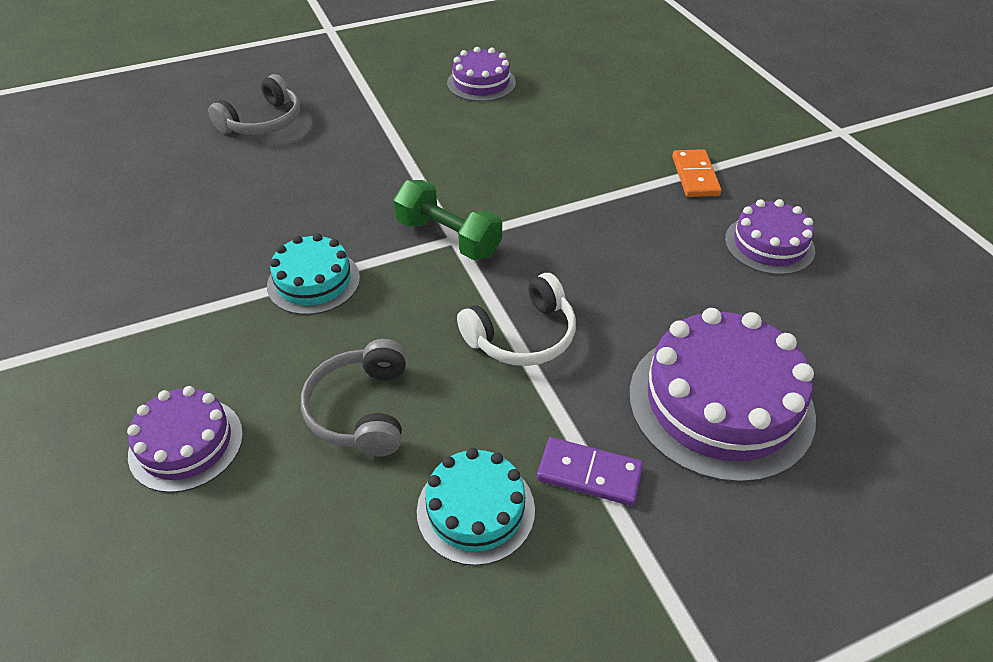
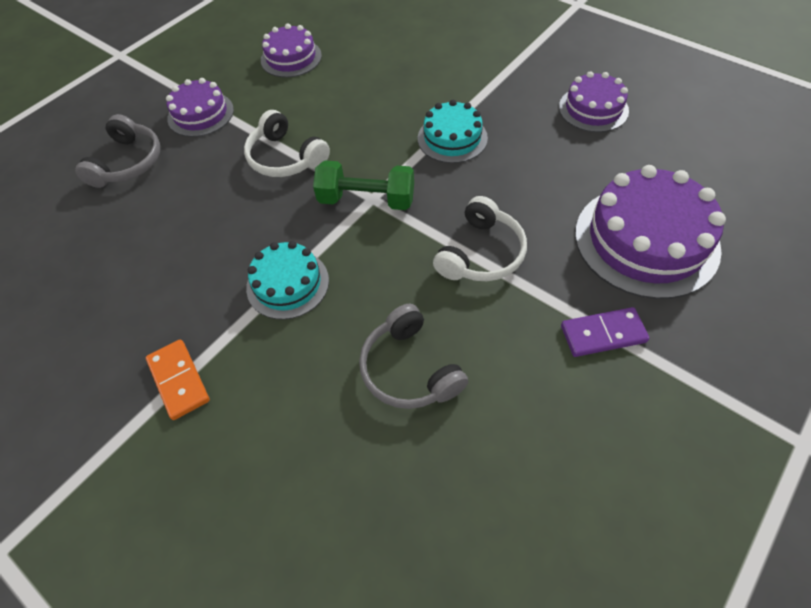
camera: 25 degrees left, 10 degrees up
purple cake [127,386,243,493] -> purple cake moved to [166,78,234,137]
turquoise cake [417,448,535,566] -> turquoise cake moved to [418,100,488,163]
orange domino [672,149,721,197] -> orange domino moved to [146,340,210,420]
none -> white headphones [244,110,330,177]

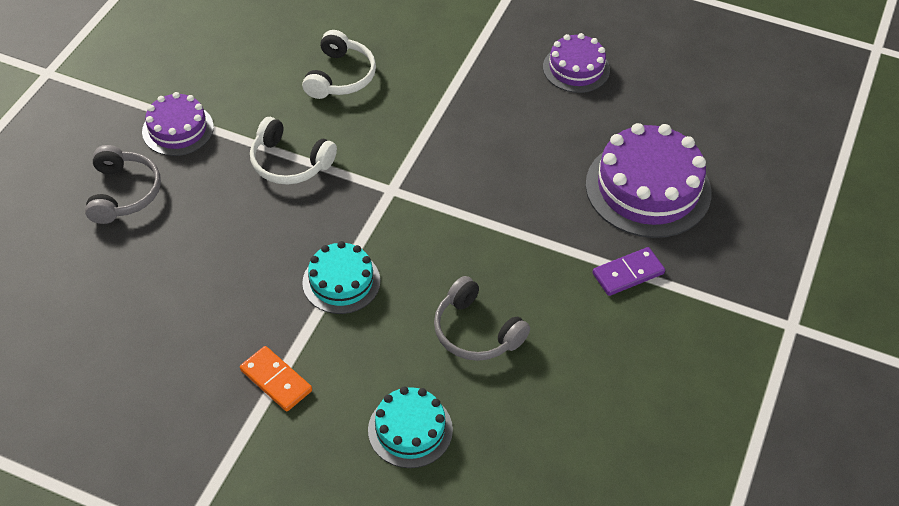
camera: 20 degrees left, 5 degrees down
purple cake [261,24,322,78] -> none
green dumbbell [313,160,414,210] -> none
turquoise cake [418,100,488,163] -> turquoise cake moved to [368,386,453,468]
white headphones [433,196,527,281] -> white headphones moved to [302,30,376,99]

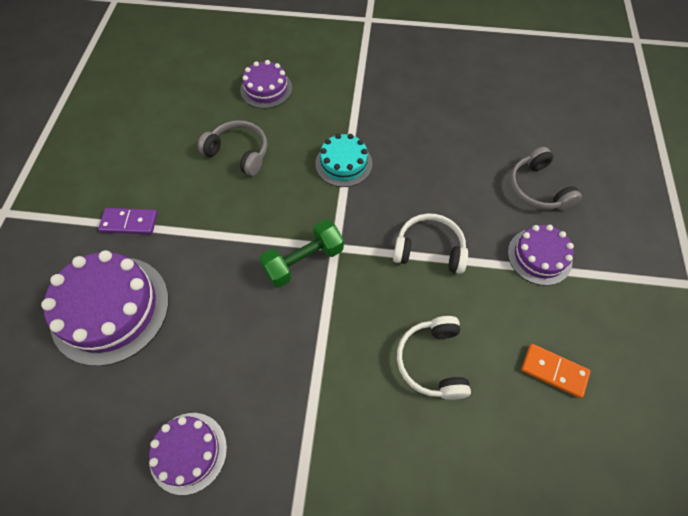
camera: 165 degrees right, 10 degrees up
orange domino [240,346,312,411] -> orange domino moved to [521,344,591,398]
turquoise cake [368,386,453,468] -> purple cake [240,60,292,109]
purple domino [592,247,665,296] -> purple domino turned 45 degrees clockwise [98,208,158,234]
none -> green dumbbell [259,220,344,288]

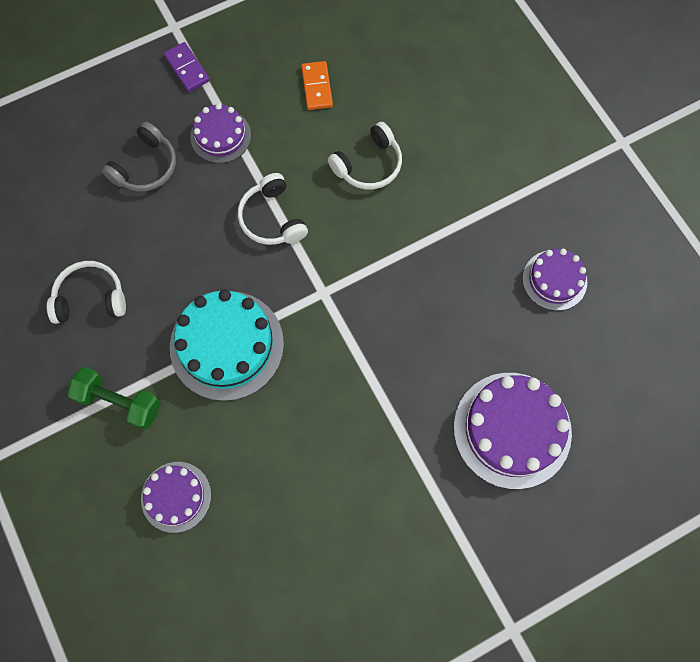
camera: 125 degrees left, 10 degrees up
purple domino [98,208,158,234] -> purple domino moved to [164,42,210,92]
grey headphones [198,120,267,176] -> none
green dumbbell [259,220,344,288] -> green dumbbell moved to [67,367,161,430]
turquoise cake [315,133,372,187] -> turquoise cake [170,289,284,401], size x1.72
none -> white headphones [47,261,126,324]

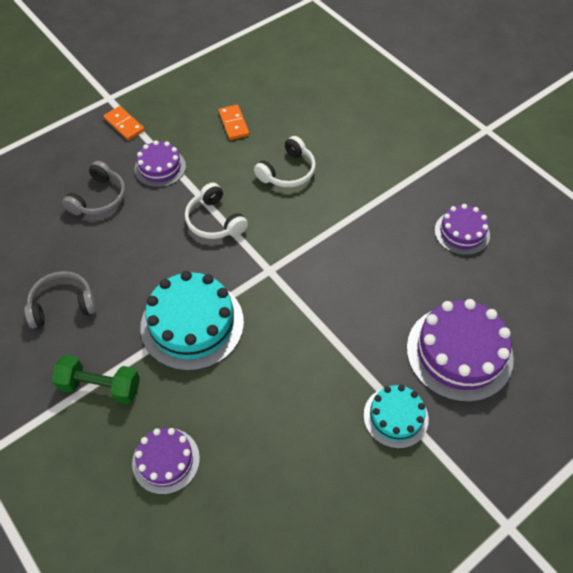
camera: 10 degrees left, 15 degrees down
white headphones [47,261,126,324] -> grey headphones [24,271,97,329]
purple domino [164,42,210,92] -> orange domino [103,106,145,140]
none -> turquoise cake [364,385,429,449]

